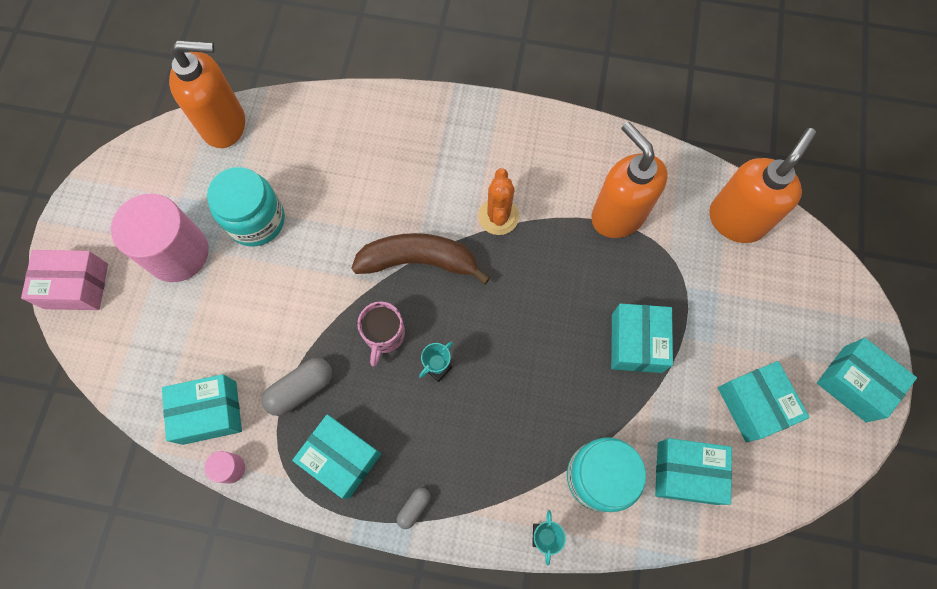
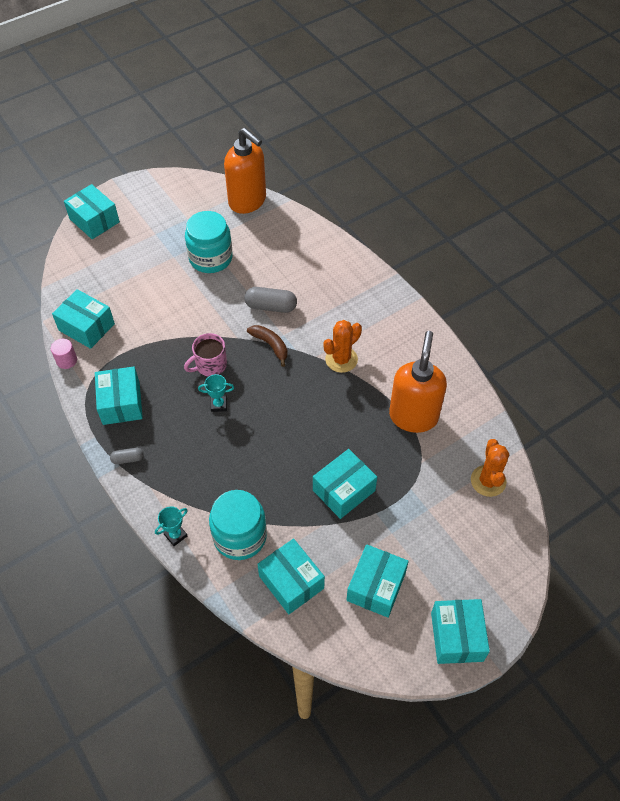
camera: 45 degrees right, 15 degrees down
pink box [21,250,108,310] -> turquoise box [64,184,120,239]
pink cylinder [111,194,209,282] -> none
grey capsule [262,358,332,416] -> grey capsule moved to [244,287,297,313]
brown banana [351,233,490,285] -> brown banana [247,325,287,367], size x0.57
orange soap dispenser [709,128,816,243] -> orange cactus [471,439,509,497]

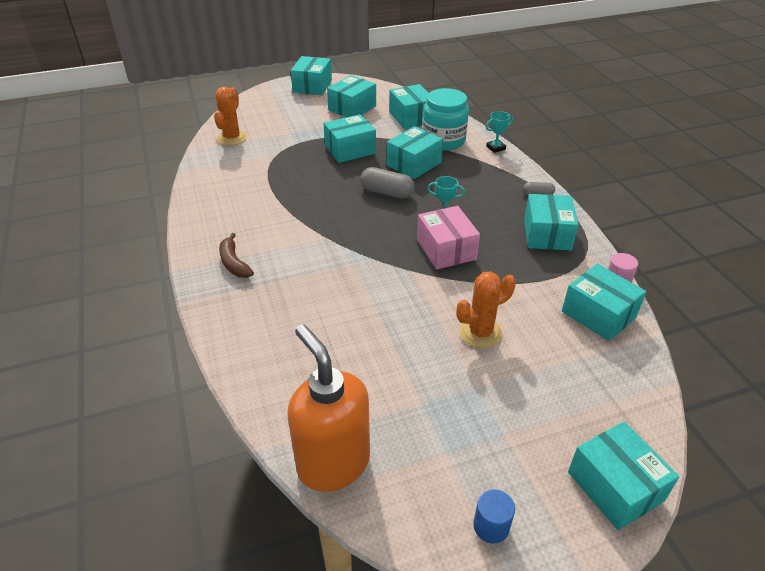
camera: 165 degrees left, 15 degrees down
pink mug [184,333,227,376] -> pink box [417,206,480,270]
turquoise jar [185,211,233,273] -> none
grey capsule [244,287,297,313] -> grey capsule moved to [360,167,415,199]
brown banana [247,325,287,367] -> brown banana moved to [219,233,254,278]
orange cactus [323,320,362,373] -> orange cactus moved to [456,271,516,348]
orange soap dispenser [389,331,447,433] -> none
none -> turquoise box [387,126,443,179]
none -> blue cylinder [473,489,515,543]

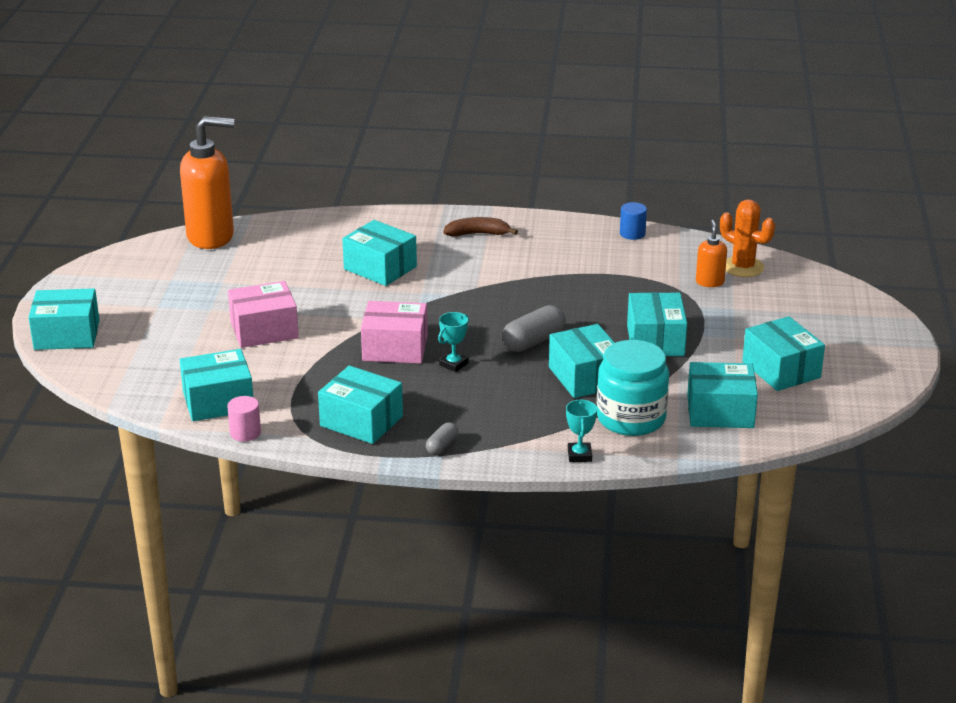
camera: 115 degrees right, 10 degrees down
turquoise box [291,56,332,95] -> turquoise box moved to [342,220,417,286]
orange cactus [456,271,516,348] -> pink box [228,281,299,348]
blue cylinder [473,489,515,543] -> blue cylinder moved to [620,202,647,240]
none -> orange soap dispenser [696,220,727,287]

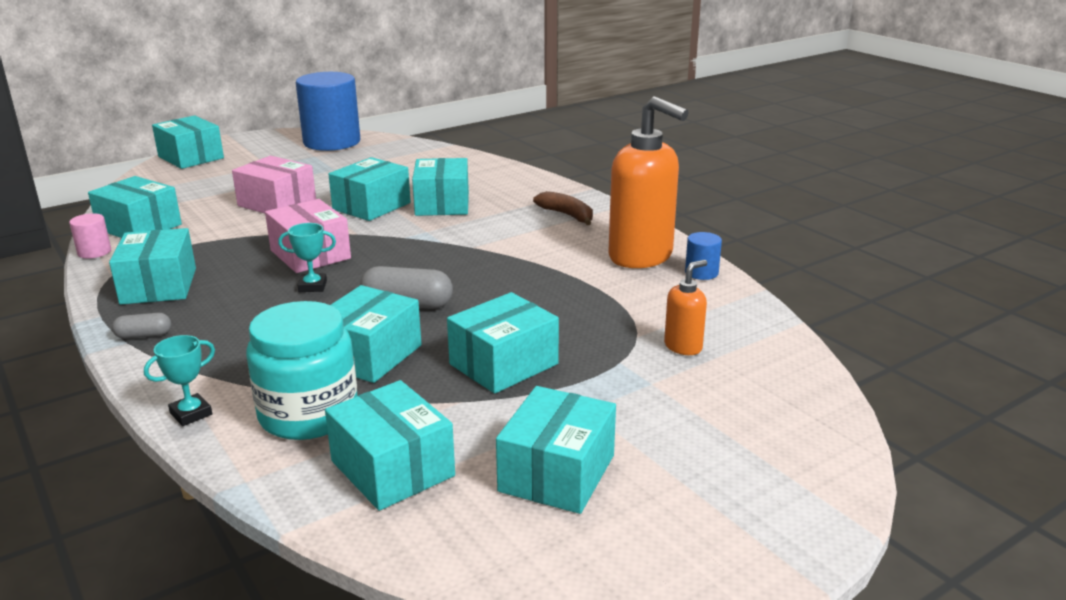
camera: 50 degrees right, 5 degrees down
orange soap dispenser [180,116,234,249] -> orange soap dispenser moved to [609,96,689,268]
orange cactus [720,199,775,277] -> none
none -> blue cylinder [296,72,360,151]
none -> turquoise box [328,157,411,221]

